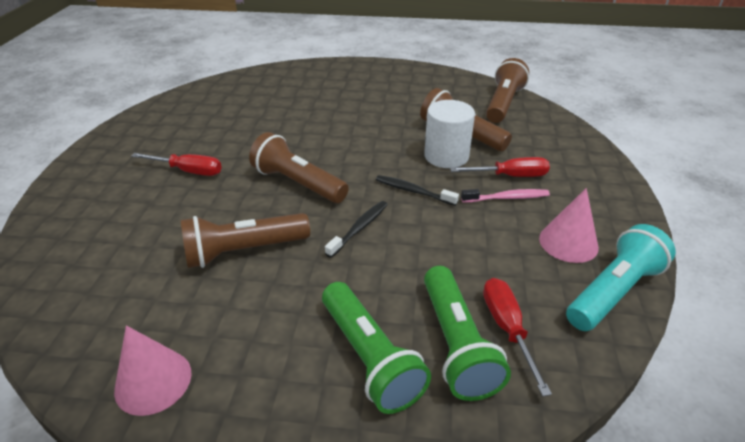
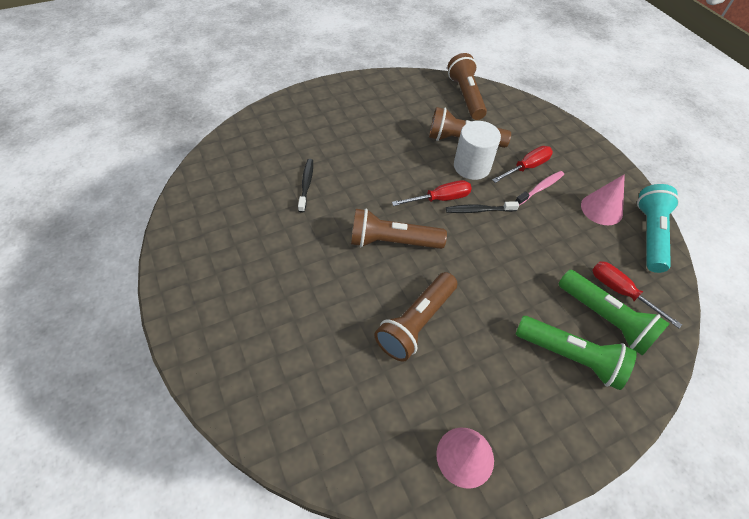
camera: 35 degrees left, 15 degrees up
red screwdriver [131,153,222,176] -> red screwdriver moved to [392,180,472,206]
black toothbrush [325,201,388,258] -> black toothbrush moved to [298,159,313,213]

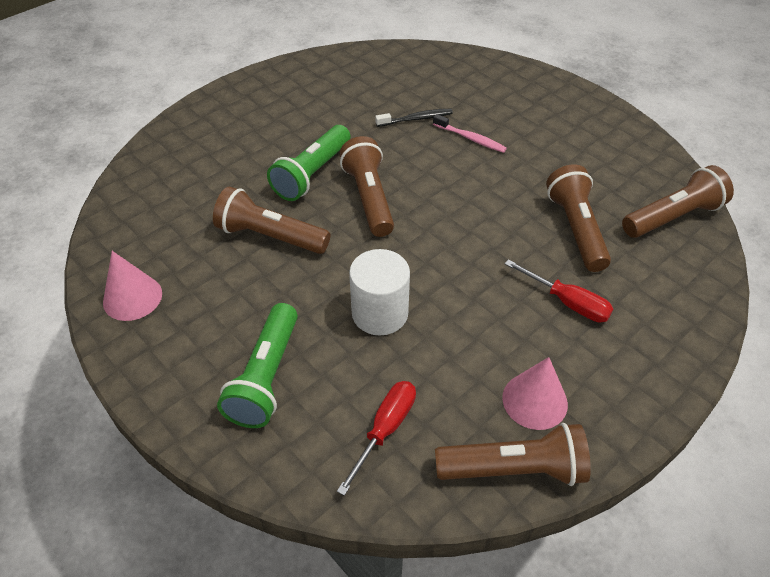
camera: 75 degrees right, 5 degrees down
red screwdriver [392,180,472,206] -> none
black toothbrush [446,201,519,213] -> none
white cylinder [454,121,501,180] -> white cylinder moved to [349,249,410,336]
pink toothbrush [516,171,564,205] -> pink toothbrush moved to [433,114,507,153]
green flashlight [559,270,670,356] -> green flashlight moved to [267,125,351,201]
turquoise flashlight [637,184,680,273] -> brown flashlight [435,423,591,486]

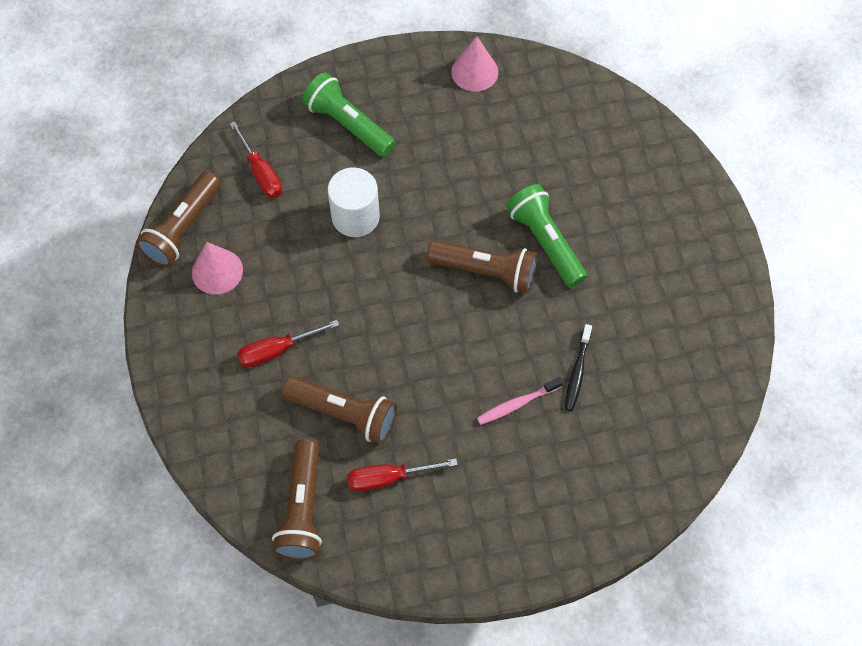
camera: 120 degrees right, 15 degrees up
brown flashlight [213,187,330,254] -> none
none -> red screwdriver [347,458,458,492]

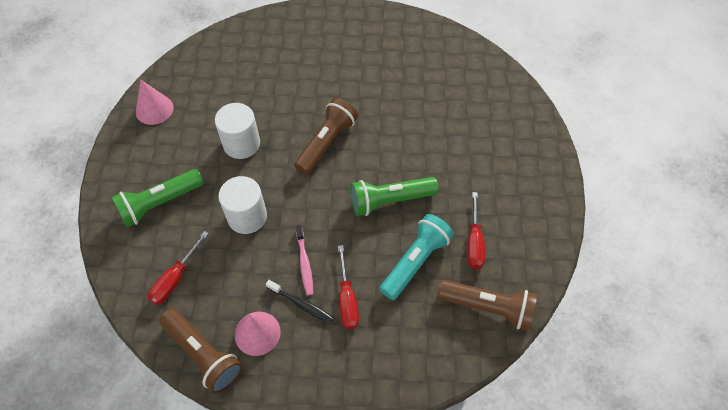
camera: 75 degrees left, 5 degrees down
red screwdriver [230,121,282,198] -> red screwdriver turned 135 degrees clockwise [148,231,209,305]
brown flashlight [282,376,397,444] -> turquoise flashlight [380,214,454,300]
pink toothbrush [477,377,563,425] -> pink toothbrush moved to [296,224,313,296]
green flashlight [506,184,587,288] -> green flashlight moved to [350,177,439,216]
black toothbrush [565,324,592,411] -> black toothbrush moved to [266,280,334,324]
none -> white cylinder [215,103,260,159]

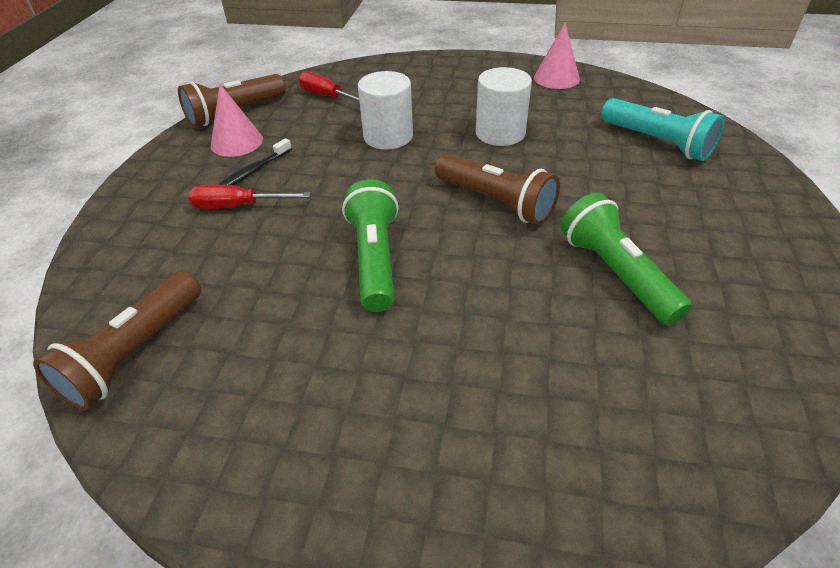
camera: 100 degrees right, 15 degrees down
green flashlight [111,169,204,227] -> green flashlight moved to [561,193,692,326]
pink toothbrush [296,224,313,296] -> none
turquoise flashlight [380,214,454,300] -> turquoise flashlight moved to [601,98,724,161]
red screwdriver [467,192,485,269] -> none

